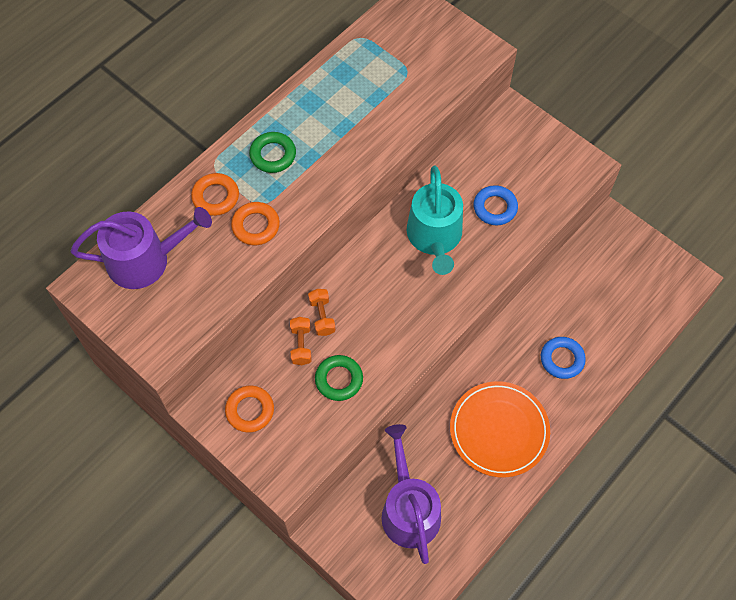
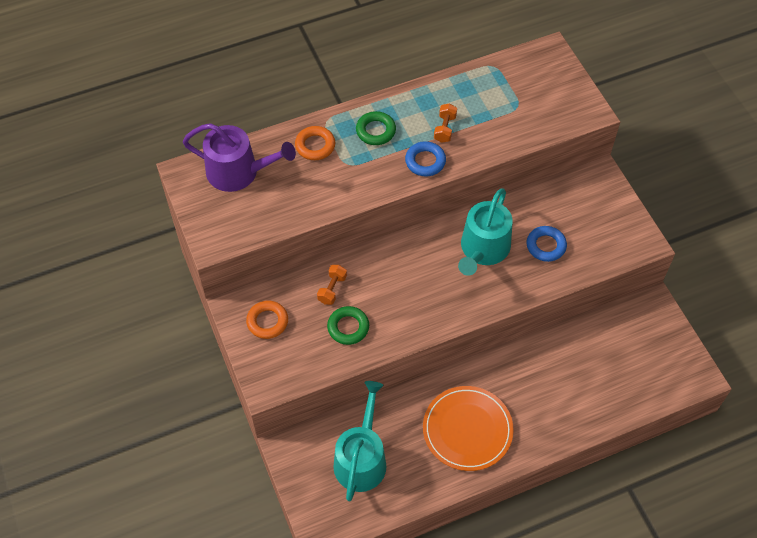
camera: 25 degrees right, 5 degrees down
orange ring [231,202,280,245] -> none
orange dumbbell [308,289,336,336] -> orange dumbbell moved to [434,103,457,143]
purple watering can [381,424,441,564] -> turquoise watering can [333,381,386,501]
blue ring [541,337,586,379] -> blue ring moved to [405,141,446,176]

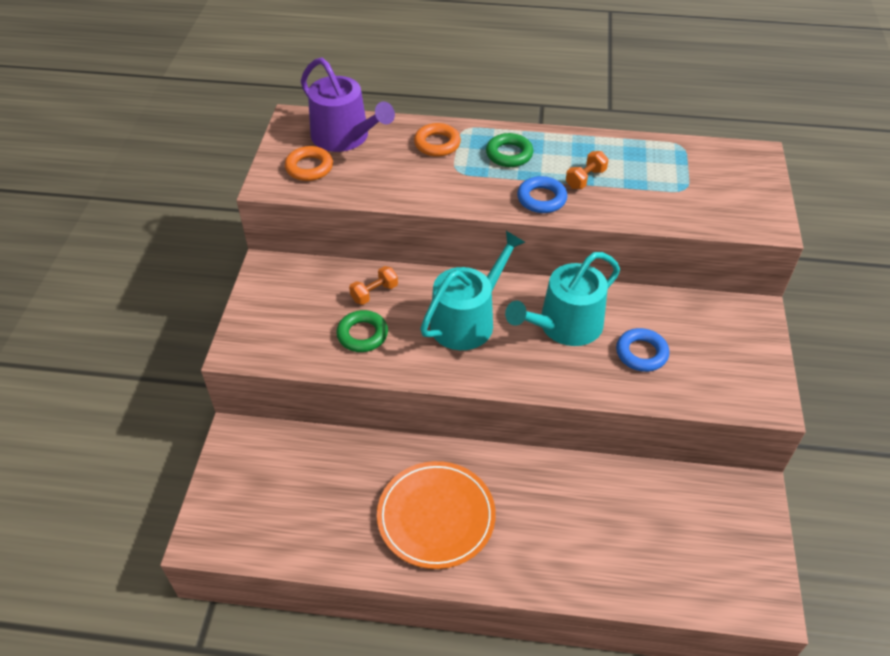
camera: 30 degrees right, 10 degrees down
orange ring [246,301,288,339] -> orange ring moved to [285,146,333,181]
turquoise watering can [333,381,386,501] -> turquoise watering can moved to [420,231,526,350]

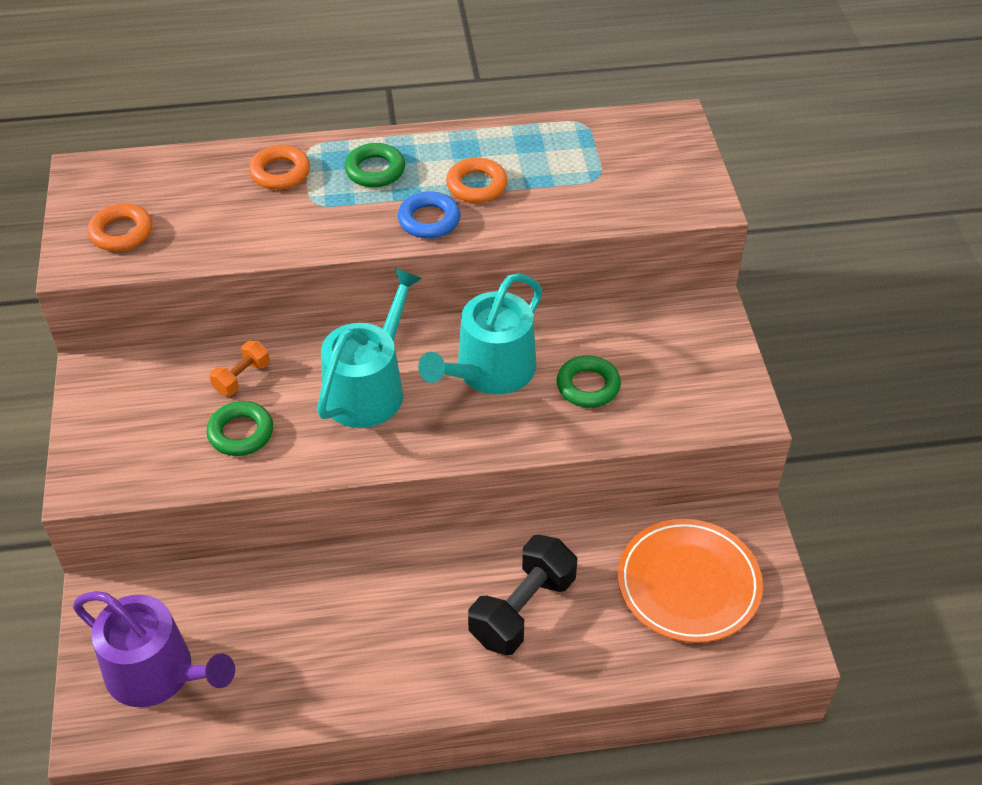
camera: 15 degrees left, 0 degrees up
purple watering can [301,58,395,152] -> purple watering can moved to [73,591,235,707]
orange plate [377,461,496,569] -> orange plate moved to [618,519,763,643]
orange dumbbell [566,151,609,189] -> orange ring [446,158,508,203]
blue ring [616,328,669,372] -> green ring [557,355,621,408]
none -> black dumbbell [468,535,577,655]

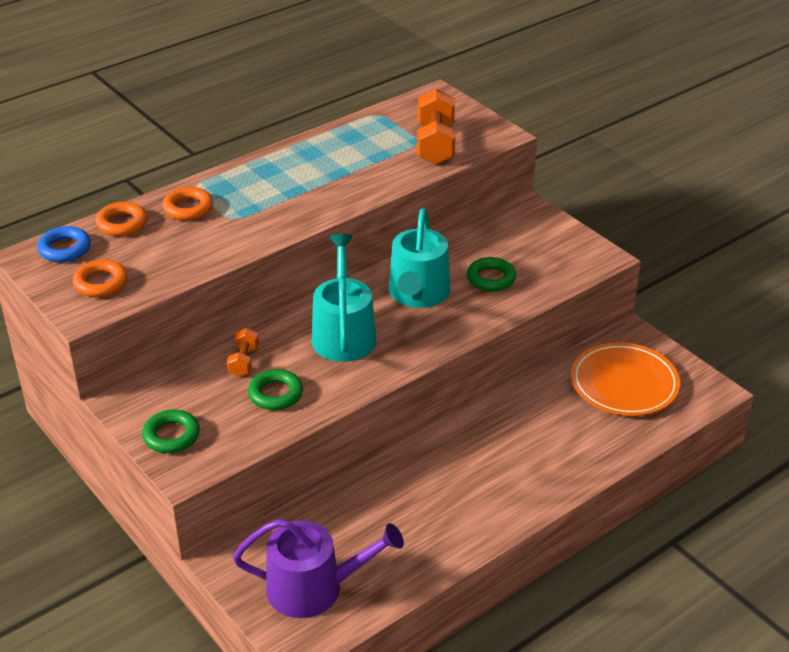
camera: 30 degrees left, 10 degrees down
green ring [344,143,405,187] -> green ring moved to [142,409,200,453]
blue ring [398,191,461,239] -> blue ring moved to [37,226,91,262]
orange ring [446,158,508,203] -> orange ring moved to [95,202,147,236]
black dumbbell [468,535,577,655] -> none
none -> orange dumbbell [417,89,455,165]

